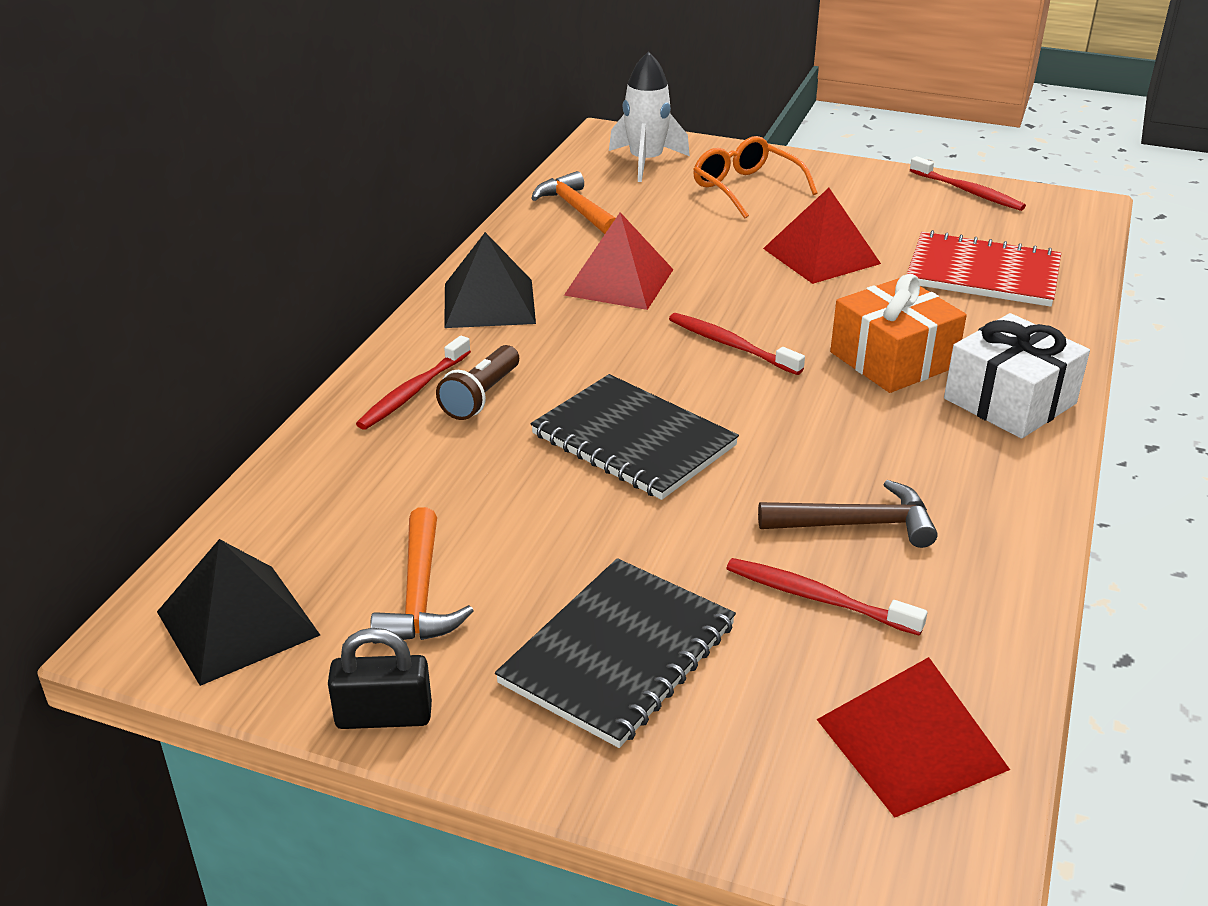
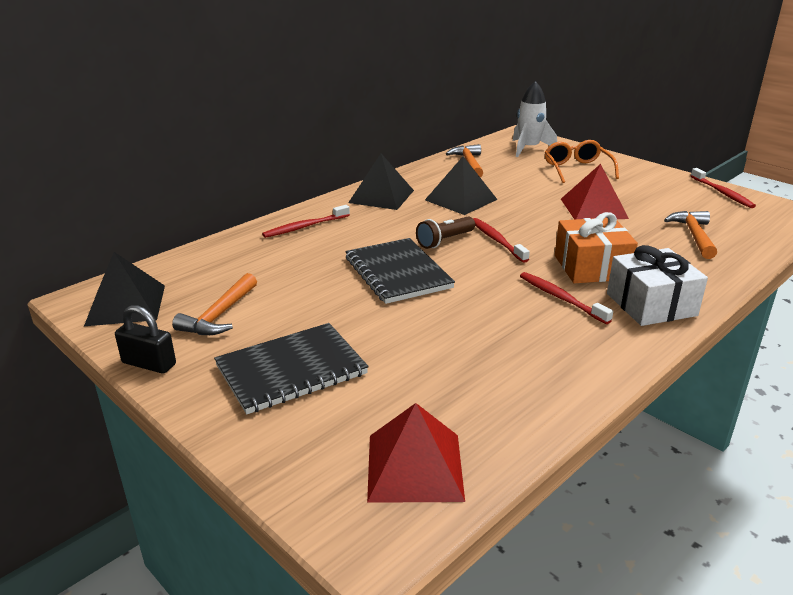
camera: 25 degrees right, 5 degrees down
brown flashlight [436,345,519,420] -> brown flashlight moved to [416,216,475,249]
red pyramid [564,212,674,310] -> black pyramid [425,156,498,215]
red toothbrush [726,558,927,636] -> red toothbrush moved to [520,272,613,324]
brown hammer [758,480,937,548] -> none
red notebook [907,230,1061,307] -> orange hammer [664,211,717,259]

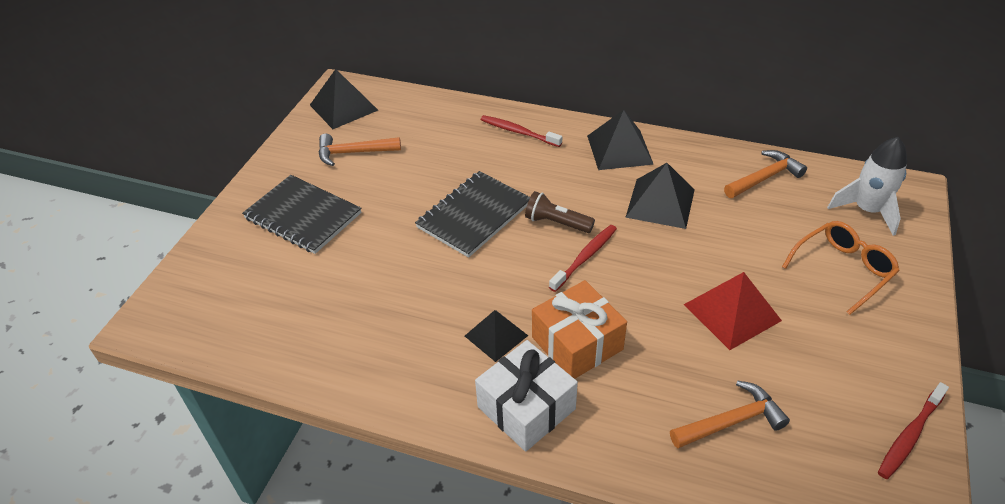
camera: 65 degrees right, 15 degrees up
black padlock [115,305,176,373] -> none
red pyramid [367,403,465,503] -> none
red toothbrush [520,272,613,324] -> black pyramid [465,310,528,362]

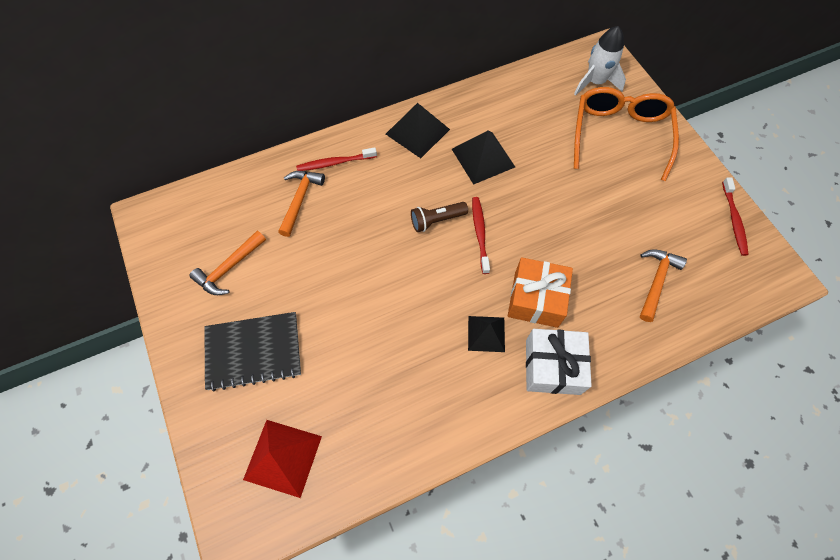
camera: 45 degrees left, 20 degrees up
black pyramid [310,69,378,129] -> none
black notebook [415,171,530,258] -> none
red pyramid [684,272,782,350] -> red pyramid moved to [243,420,322,498]
orange hammer [724,150,807,198] -> orange hammer moved to [278,171,325,237]
orange glasses [782,221,900,315] -> orange glasses [574,87,679,181], size x1.54

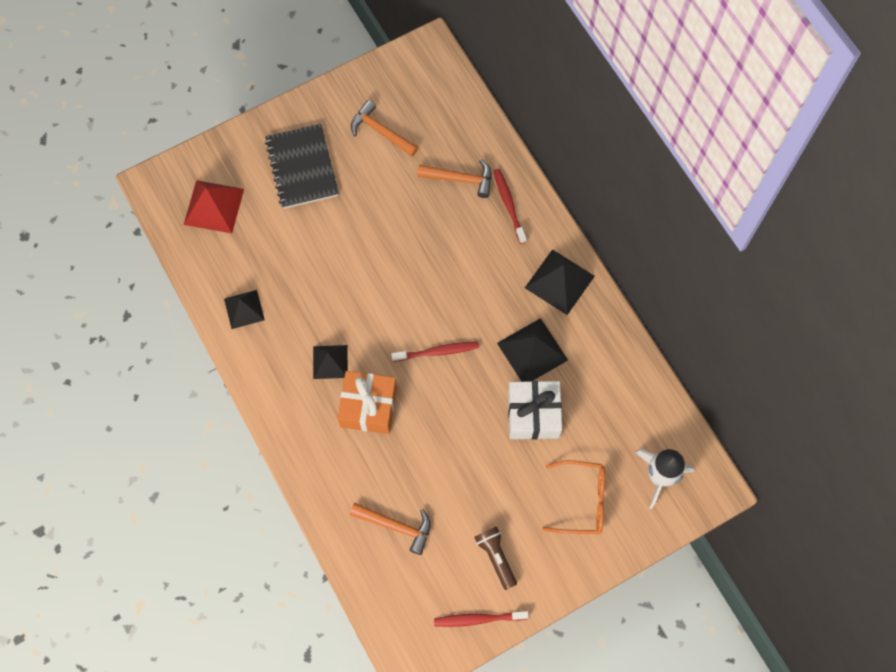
camera: 85 degrees right, 5 degrees up
brown flashlight [411,202,468,232] -> brown flashlight moved to [474,527,517,590]
white gift [526,329,592,395] -> white gift moved to [508,381,562,440]
orange glasses [574,87,679,181] -> orange glasses [542,460,605,534], size x0.65
none -> black pyramid [224,290,265,329]

